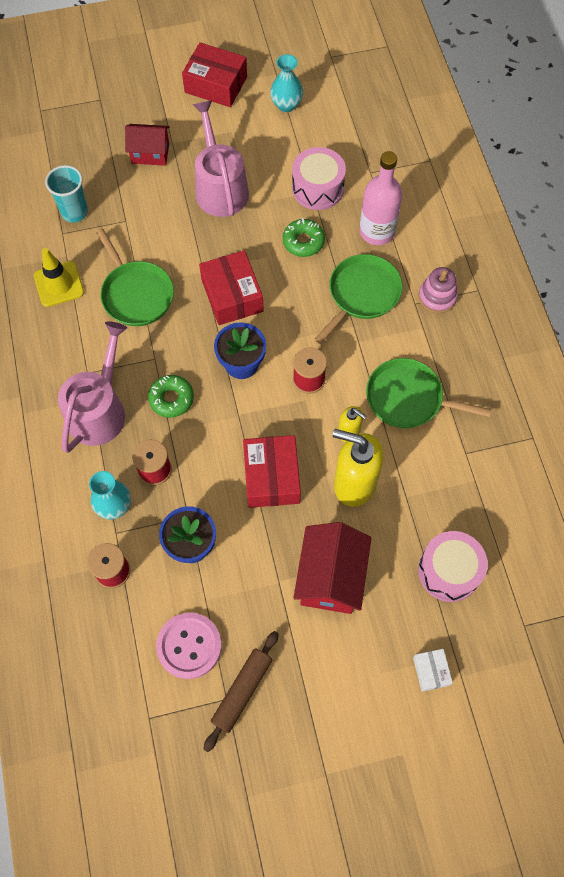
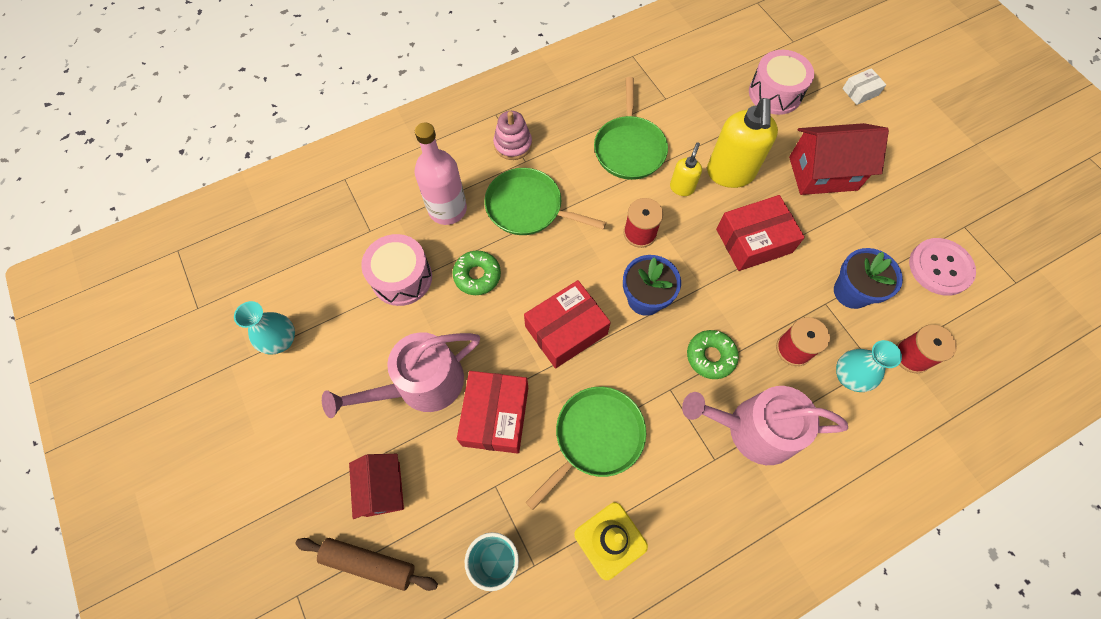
camera: 105 degrees left, 0 degrees up
red box [182,42,247,107] -> red box moved to [457,371,528,454]
brown rolling pin [204,631,279,752] -> brown rolling pin moved to [295,538,438,591]

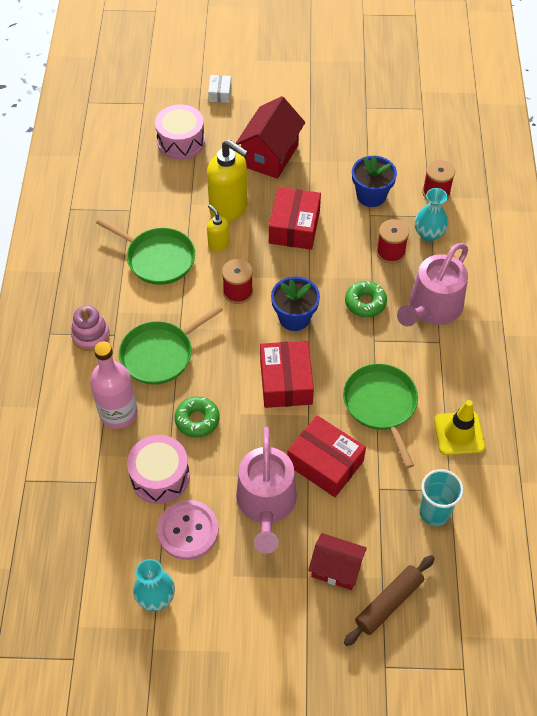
camera: 60 degrees left, 10 degrees down
pink button [909,238,976,296] -> pink button moved to [157,500,219,560]

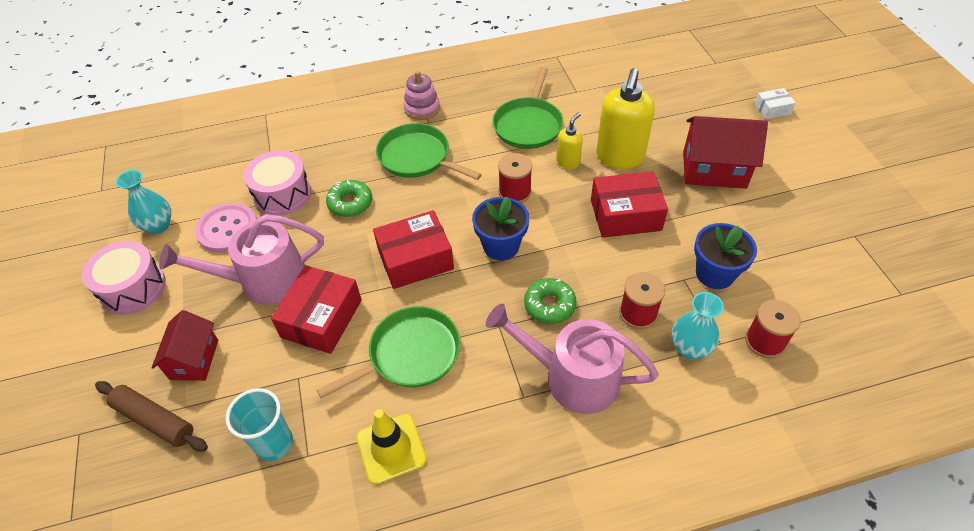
camera: 75 degrees right, 5 degrees down
pink bottle [90,342,138,429] -> none
pink drum [155,104,205,160] -> pink drum moved to [82,241,166,315]

